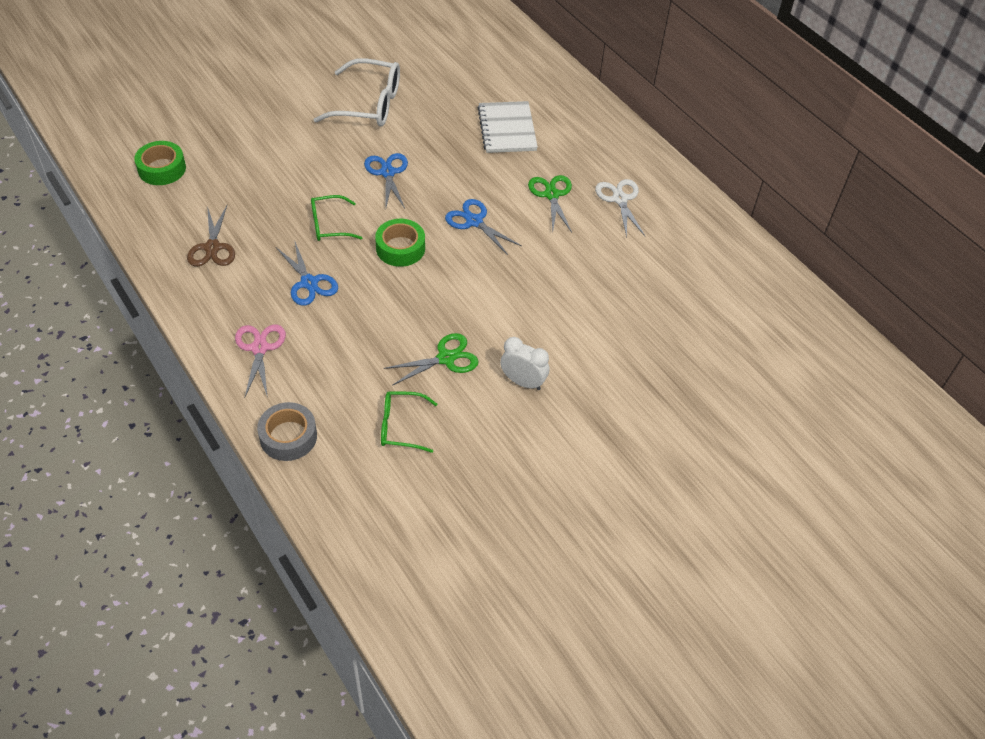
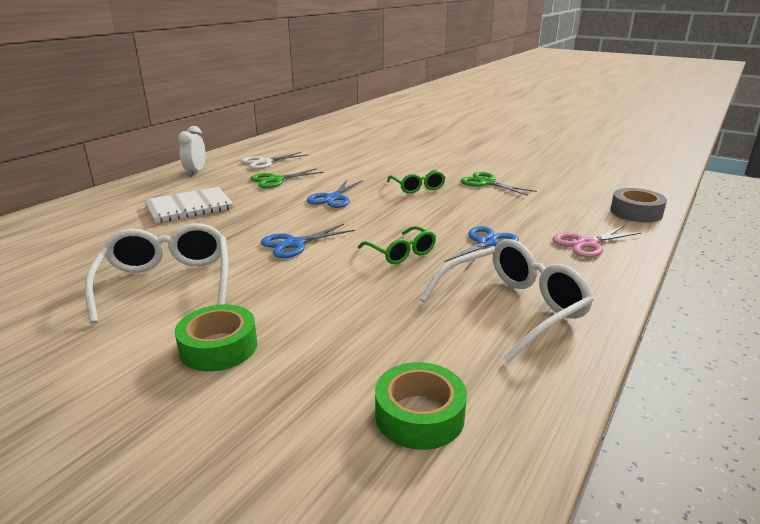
camera: 110 degrees left, 25 degrees down
brown scissors [187,206,235,266] -> white glasses [420,239,594,363]
green tape [375,219,425,267] -> green tape moved to [175,304,257,372]
green glasses [381,391,437,453] -> green glasses moved to [387,170,445,194]
white clock [500,337,549,390] -> white clock moved to [178,126,206,176]

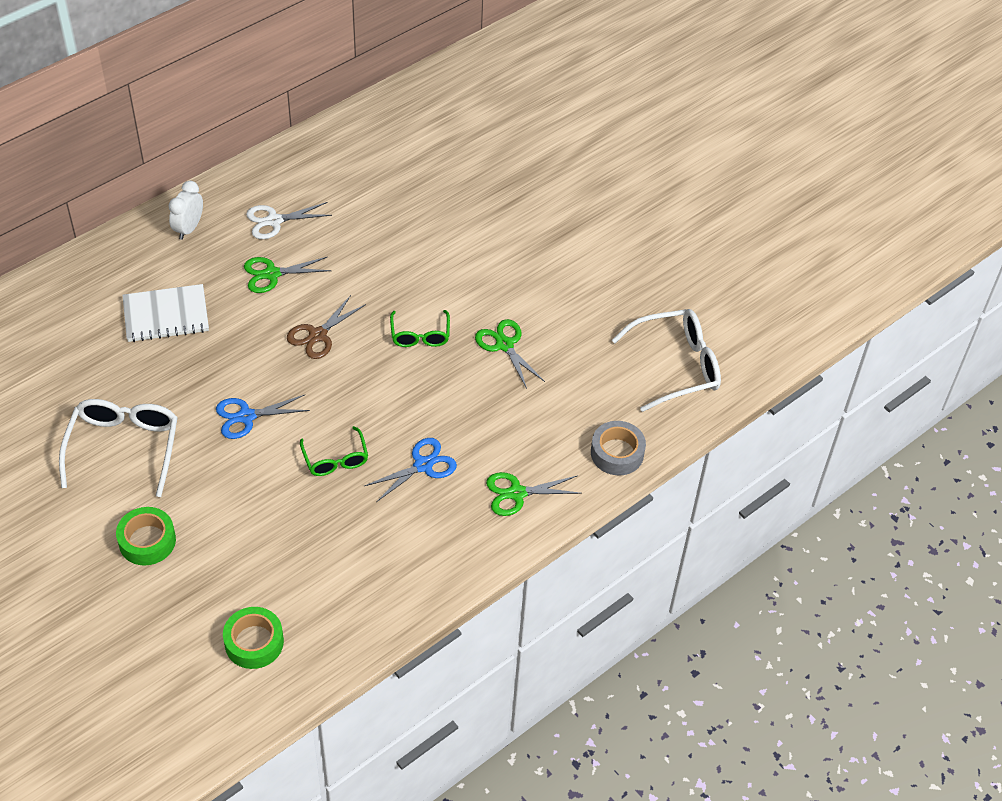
camera: 15 degrees right, 25 degrees up
blue scissors [307,180,363,208] -> brown scissors [287,295,366,359]
white glasses [420,239,594,363] -> white glasses moved to [612,309,721,412]
pink scissors [553,226,642,258] -> green scissors [486,472,582,516]

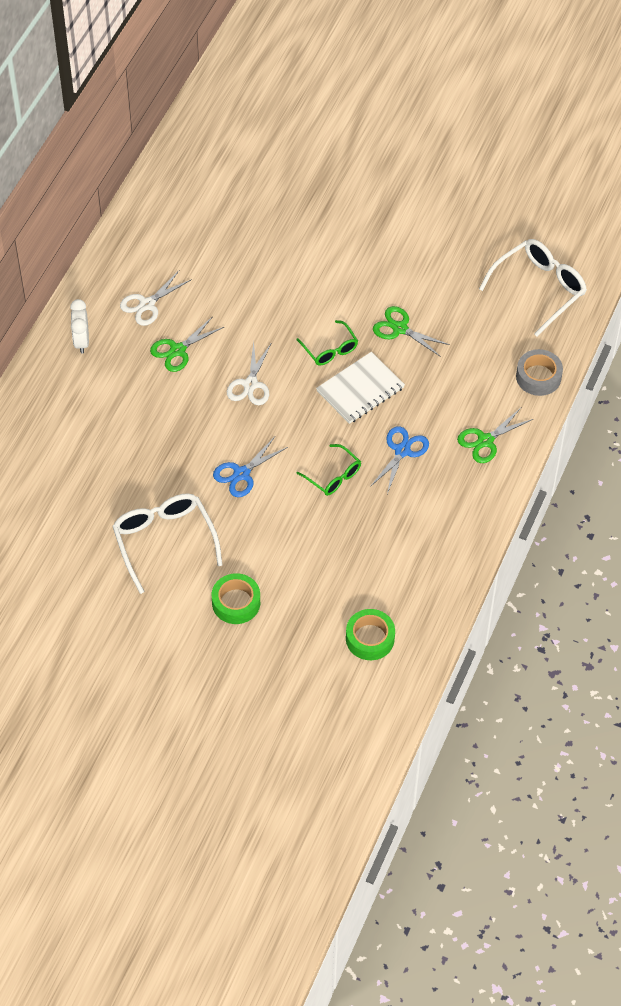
camera: 25 degrees left, 5 degrees up
white notebook [122,284,209,342] -> white notebook moved to [316,352,405,424]
brown scissors [287,295,366,359] -> white scissors [226,341,271,405]

